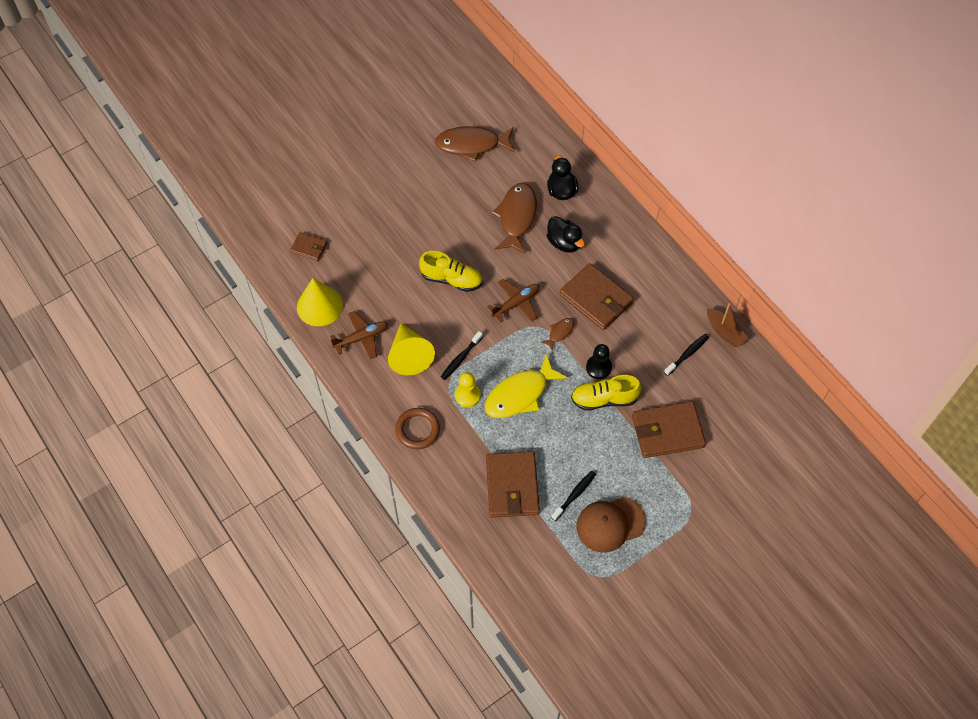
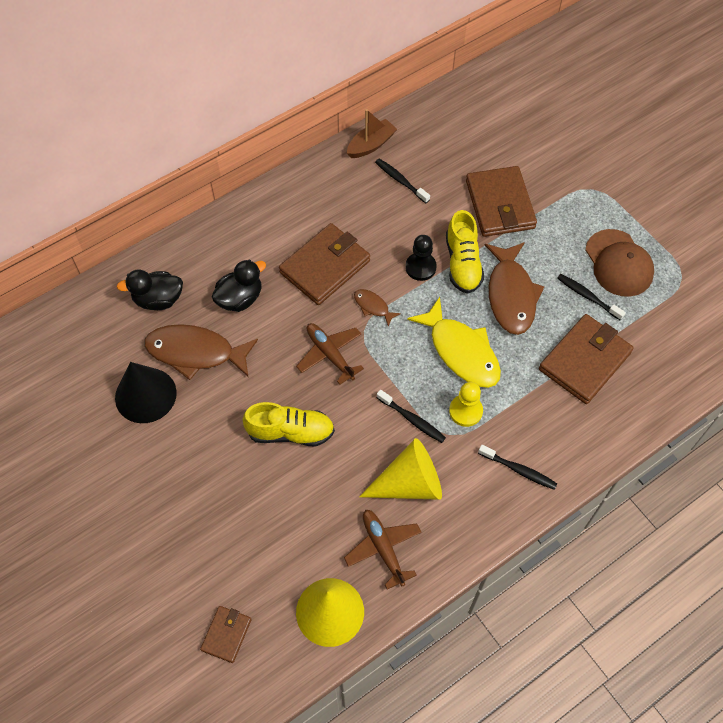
camera: 90 degrees left, 0 degrees up
brown ring [395,408,440,449] -> black toothbrush [478,445,557,490]
yellow shoe [419,251,482,292] -> yellow shoe turned 75 degrees clockwise [243,402,335,446]
brown fish [435,126,515,162] -> brown fish moved to [485,242,544,335]
brown wallet [486,451,540,518] -> brown wallet turned 45 degrees counterclockwise [539,314,634,404]
none -> black cone [115,362,177,423]

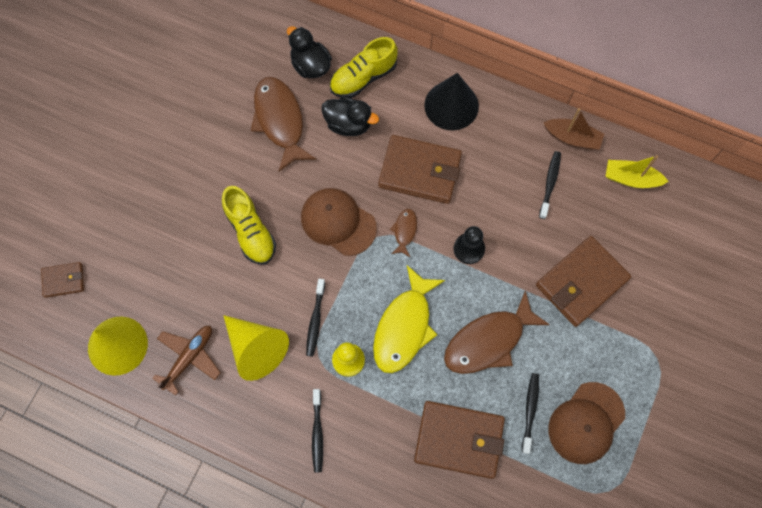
camera: 60 degrees right, 10 degrees up
black cone [115,362,177,423] -> black cone moved to [424,73,479,131]
brown plane [296,323,364,385] -> brown cap [301,188,377,256]
yellow shoe [446,210,484,294] -> yellow shoe moved to [330,37,398,98]
none -> yellow boat [605,155,669,188]

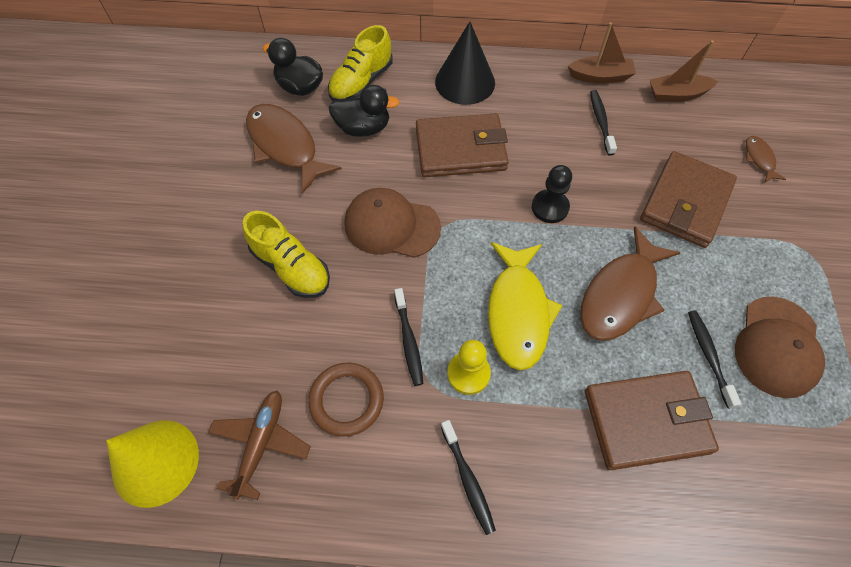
camera: 20 degrees left, 10 degrees down
brown wallet [41,262,84,298] -> none
yellow cone [223,315,289,381] -> brown ring [308,363,384,437]
brown fish [390,209,417,257] -> brown fish moved to [746,136,786,183]
yellow boat [605,155,669,188] -> brown boat [650,40,718,102]

